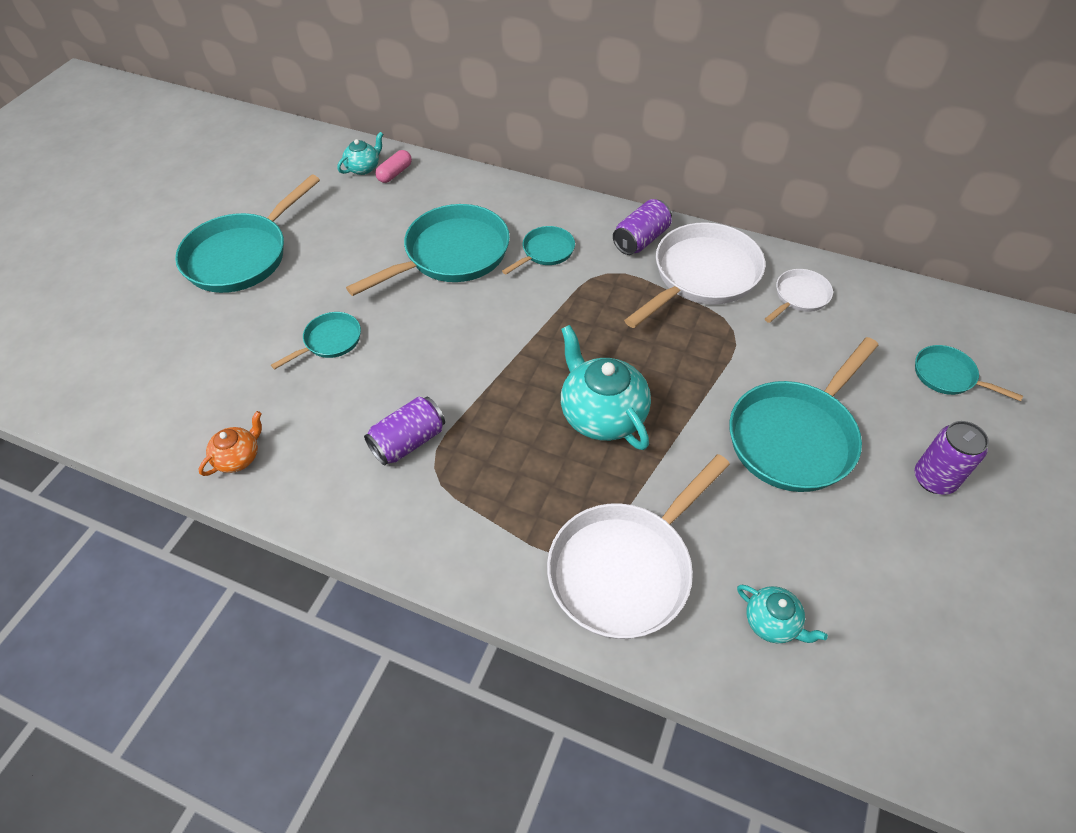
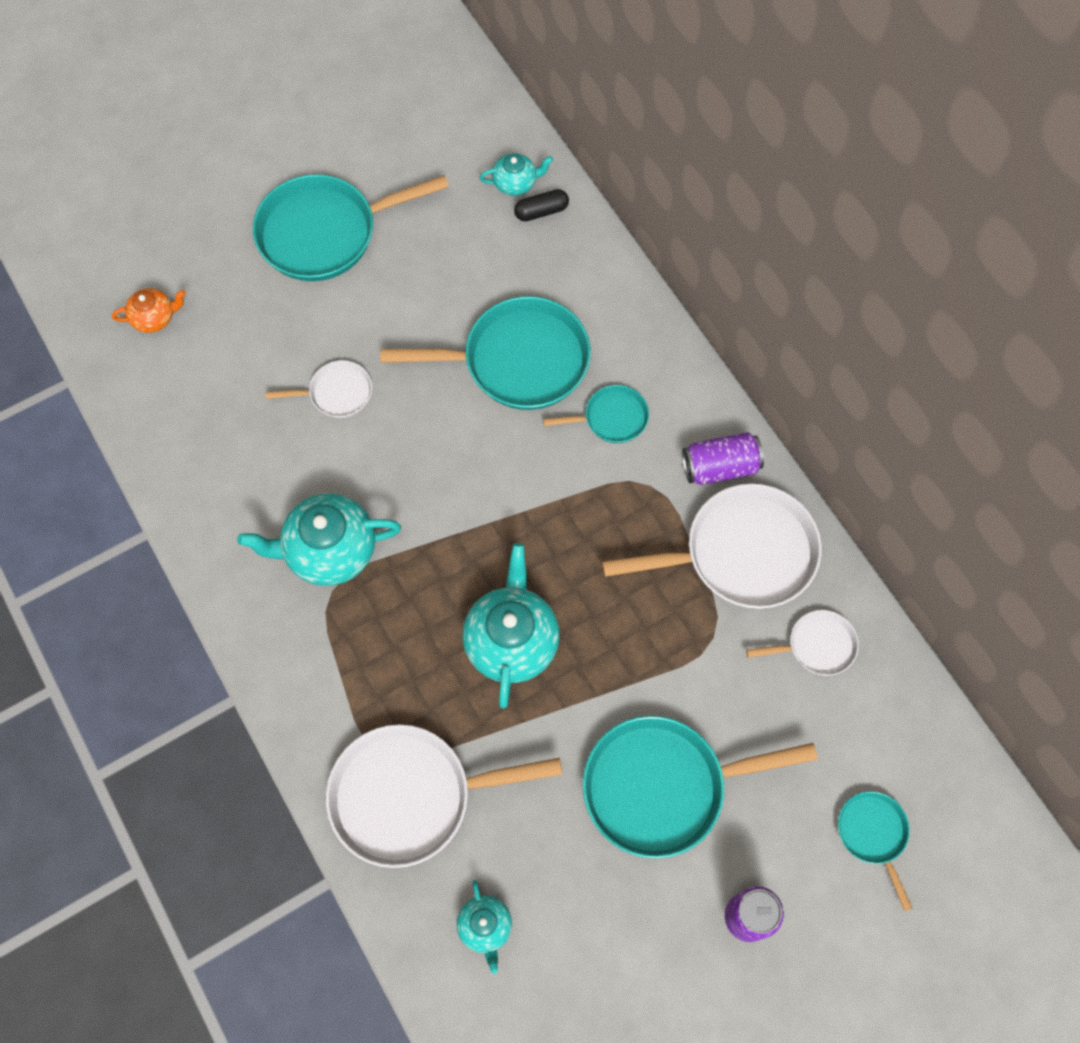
camera: 35 degrees right, 15 degrees up
orange teapot [199,411,262,476] -> orange teapot moved to [112,288,186,333]
turquoise pan [271,312,361,370] -> white pan [266,360,372,418]
purple can [364,397,445,465] -> turquoise teapot [237,493,401,586]
pink capsule [375,150,412,183] -> black capsule [514,189,569,221]

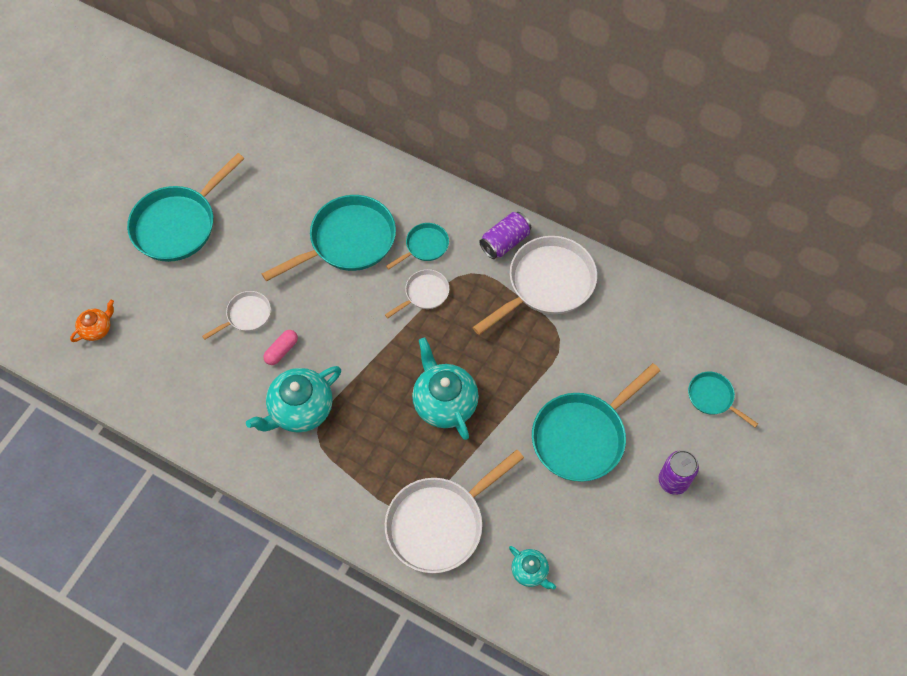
camera: 30 degrees left, 5 degrees down
turquoise teapot [480,153,553,196] -> none
black capsule [514,189,569,221] -> none
white pan [746,610,859,676] -> white pan moved to [385,269,449,318]
none -> pink capsule [264,330,298,365]

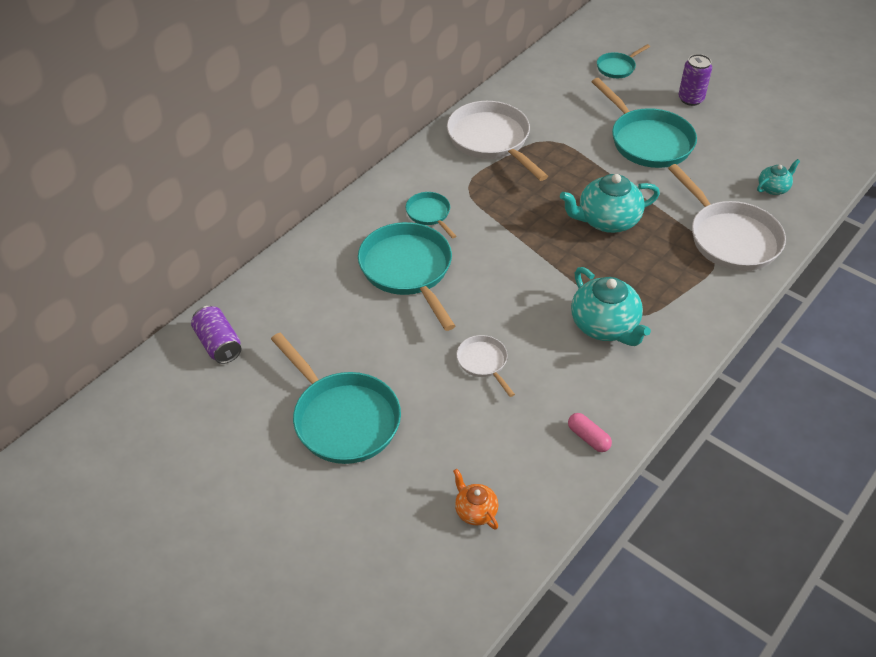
camera: 80 degrees left, 15 degrees down
pink capsule [264,330,298,365] -> pink capsule moved to [568,413,612,452]
white pan [385,269,449,318] -> none
purple can [479,212,531,259] -> purple can moved to [191,306,241,364]

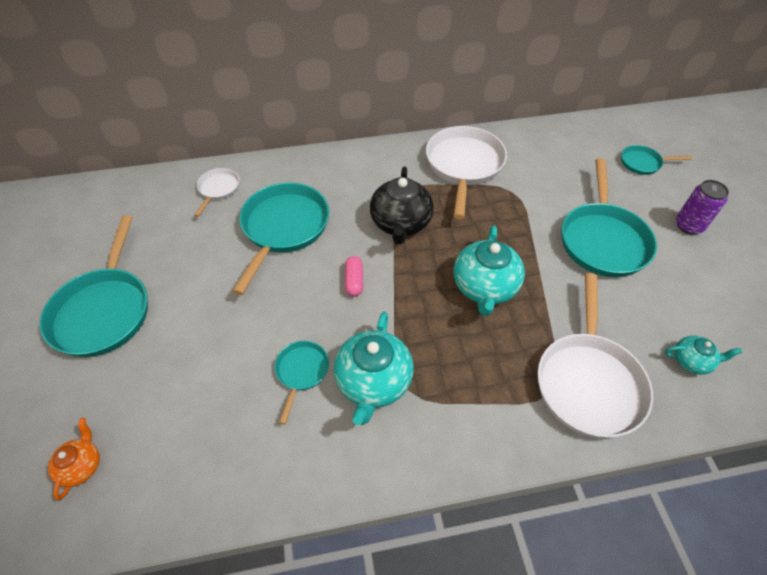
camera: 40 degrees right, 5 degrees up
purple can [191,306,241,364] -> none
turquoise pan [406,192,456,238] -> turquoise pan moved to [275,341,329,424]
white pan [456,335,515,397] -> white pan moved to [194,168,239,217]
turquoise teapot [560,174,660,233] -> turquoise teapot turned 105 degrees counterclockwise [454,226,525,316]
pink capsule [568,413,612,452] -> pink capsule moved to [345,256,363,296]
none -> black teapot [370,167,434,244]

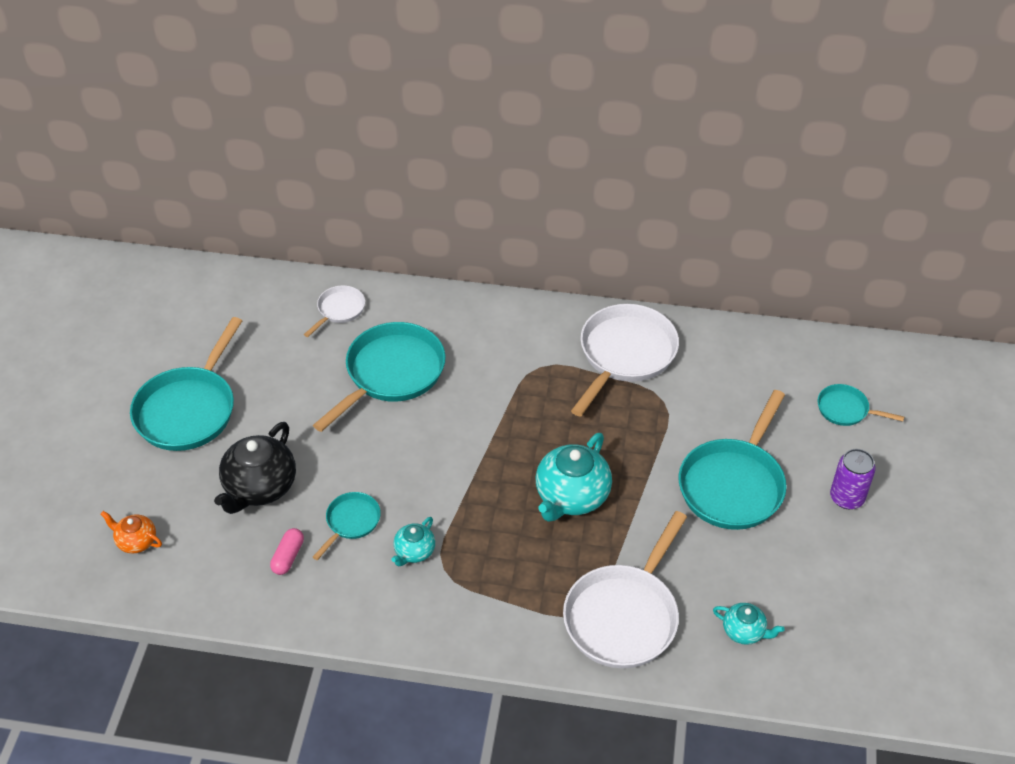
camera: 20 degrees right, 5 degrees down
orange teapot [48,418,100,500] -> orange teapot turned 90 degrees counterclockwise [100,511,162,554]
turquoise teapot [334,312,414,425] -> turquoise teapot [392,517,435,566], size x0.53
pink capsule [345,256,363,296] -> pink capsule moved to [270,528,304,575]
black teapot [370,167,434,244] -> black teapot moved to [214,422,296,514]

